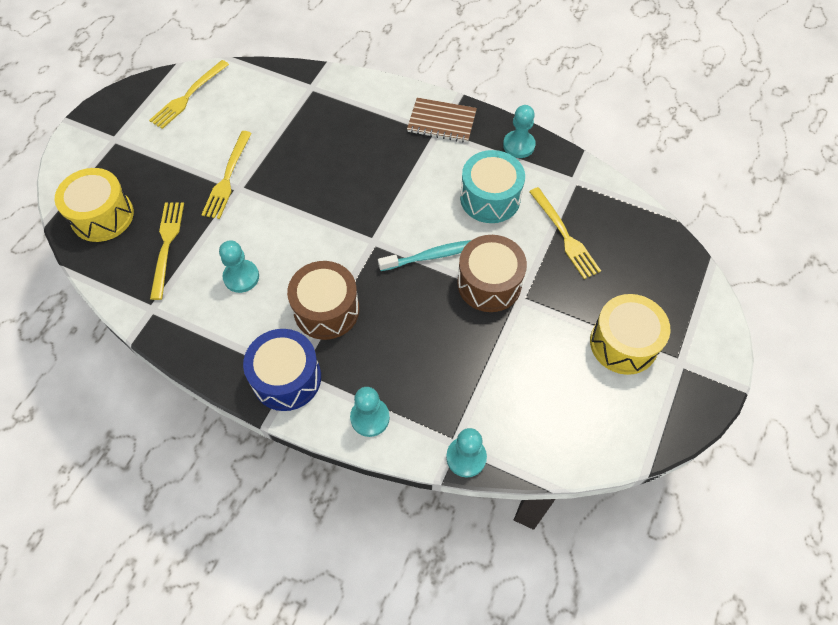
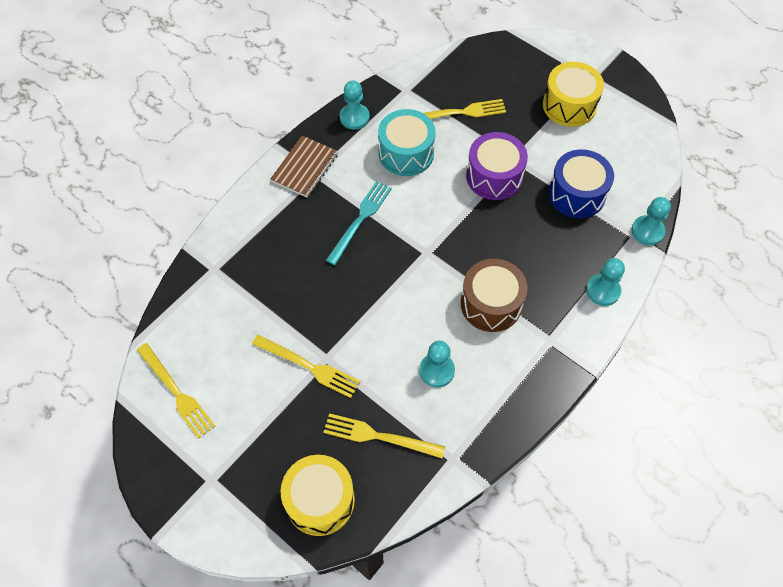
camera: 75 degrees left, 0 degrees up
blue drum [243,329,321,411] -> blue drum moved to [548,149,614,218]
turquoise toothbrush [378,240,472,271] -> none
brown drum [457,235,527,312] -> purple drum [466,132,528,200]
none -> turquoise fork [326,181,392,265]

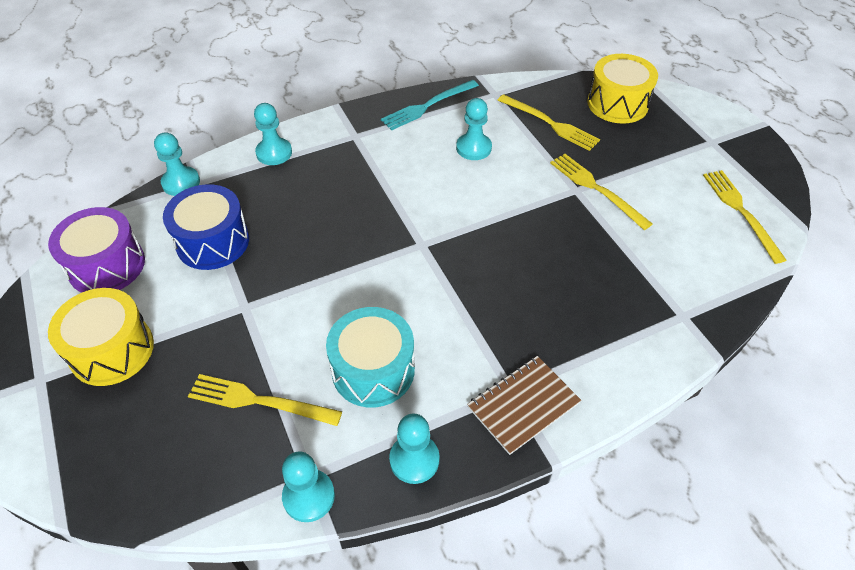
camera: 155 degrees left, 10 degrees down
turquoise fork [326,181,392,265] -> turquoise fork moved to [381,80,479,130]
brown drum [461,259,528,332] -> none
purple drum [466,132,528,200] -> purple drum moved to [48,207,145,293]
none -> turquoise pawn [282,451,335,522]

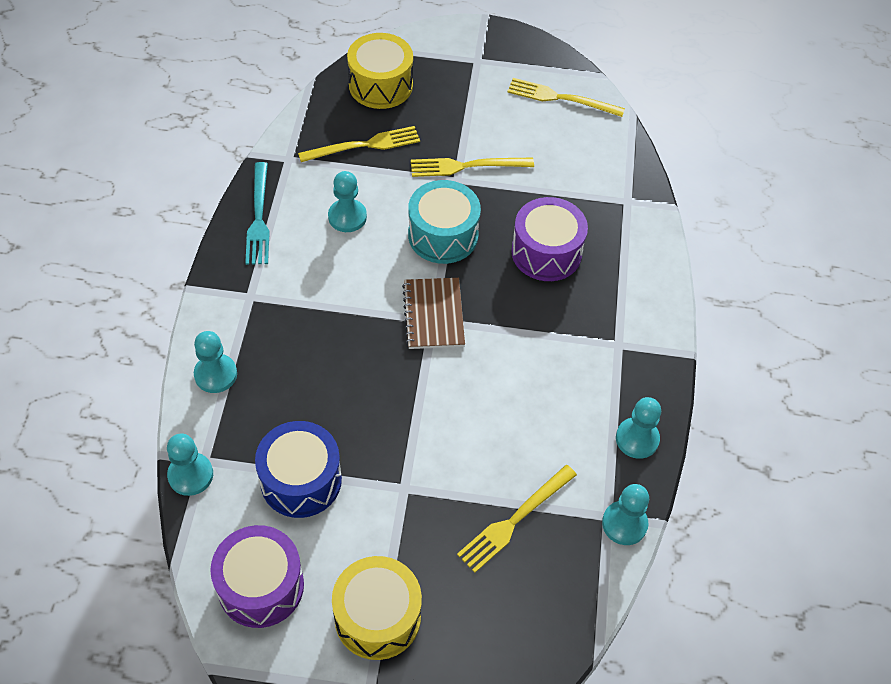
camera: 60 degrees left, 5 degrees up
turquoise drum [326,307,415,407] -> turquoise drum moved to [408,180,481,264]
brown notebook [467,356,581,455] -> brown notebook moved to [402,278,465,349]
none -> purple drum [511,197,588,281]

